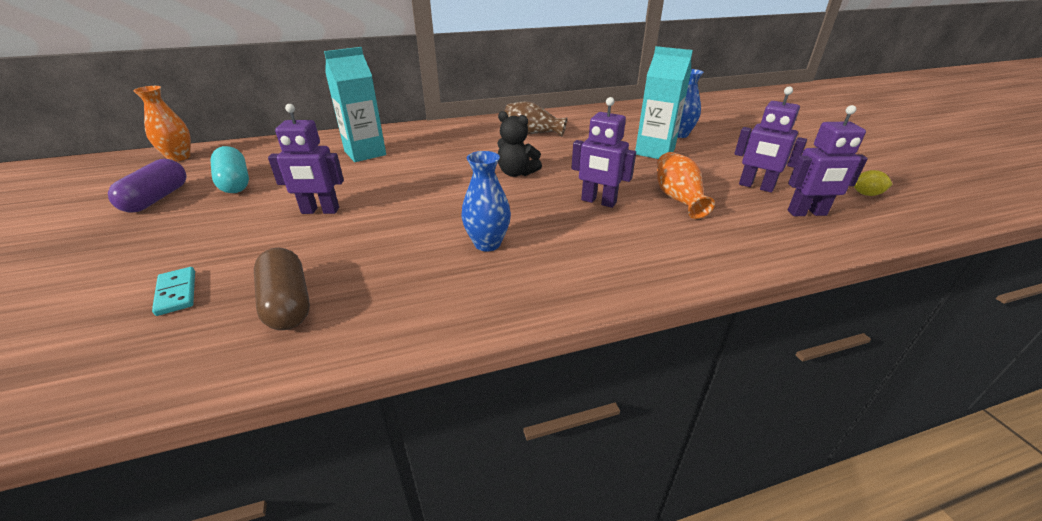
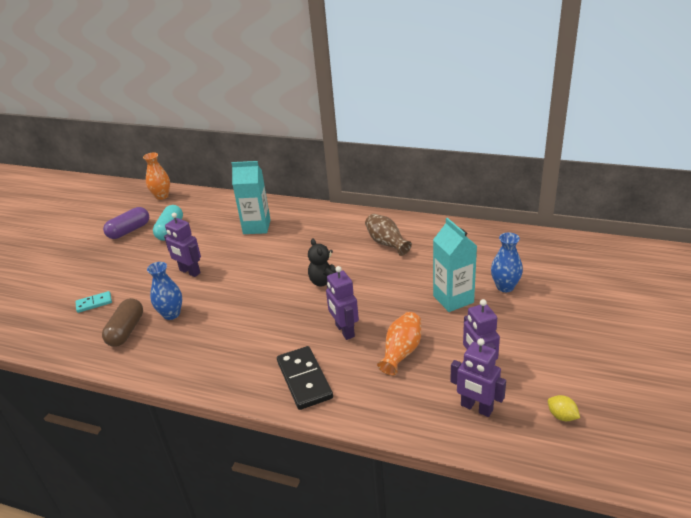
camera: 40 degrees right, 0 degrees up
turquoise domino [152,267,195,316] -> turquoise domino turned 60 degrees clockwise [75,291,112,313]
blue vase [461,151,511,252] -> blue vase moved to [147,262,182,320]
none -> black domino [277,346,333,410]

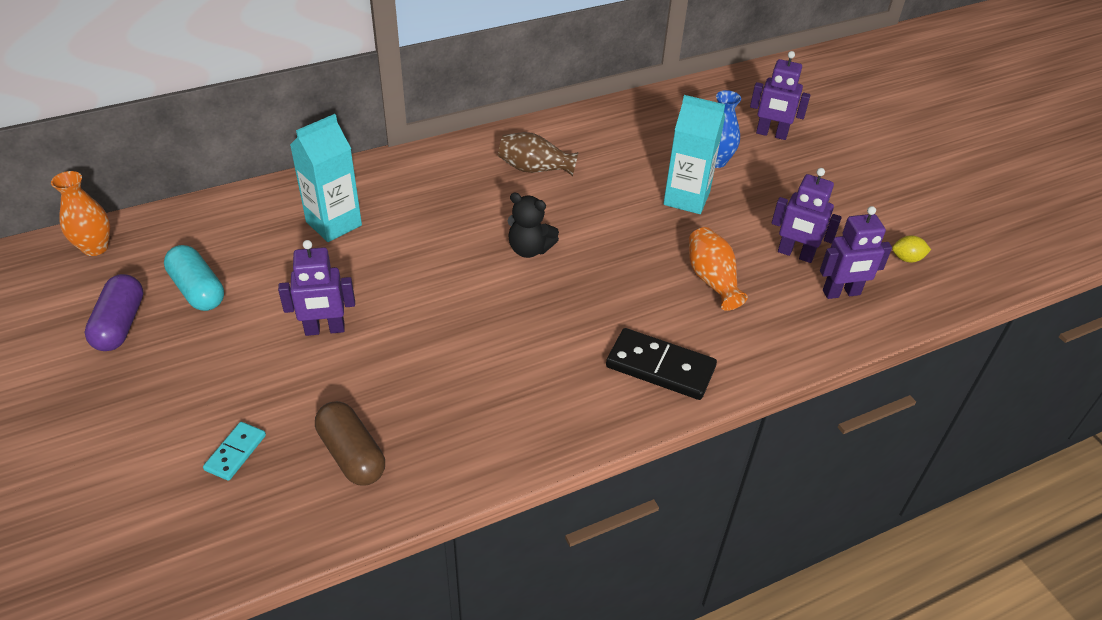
camera: 50 degrees left, 10 degrees up
blue vase [147,262,182,320] -> none
purple robot [326,266,359,340] -> purple robot moved to [750,51,810,140]

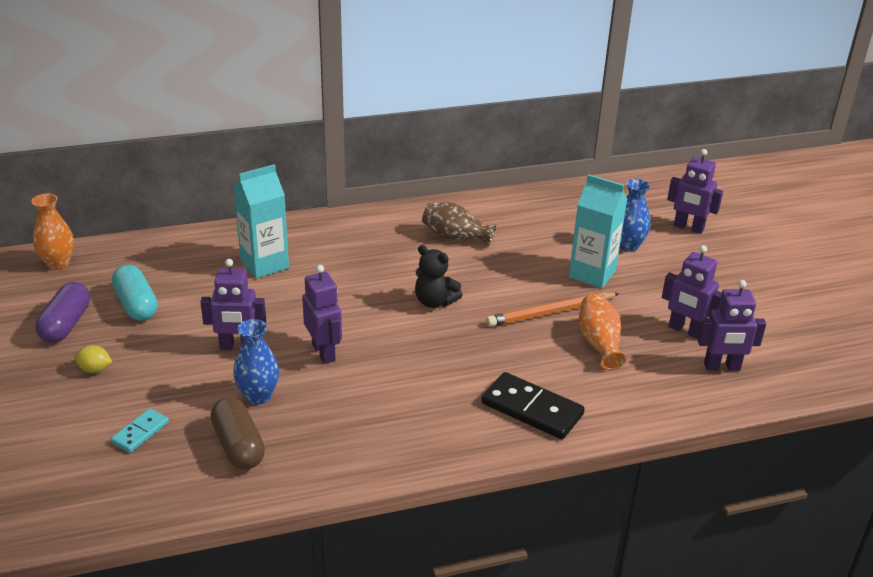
camera: 10 degrees right, 10 degrees down
yellow lemon [892,236,931,262] -> yellow lemon moved to [74,345,112,373]
none -> blue vase [233,319,279,405]
none -> purple robot [302,265,342,364]
none -> orange pencil [486,292,620,327]

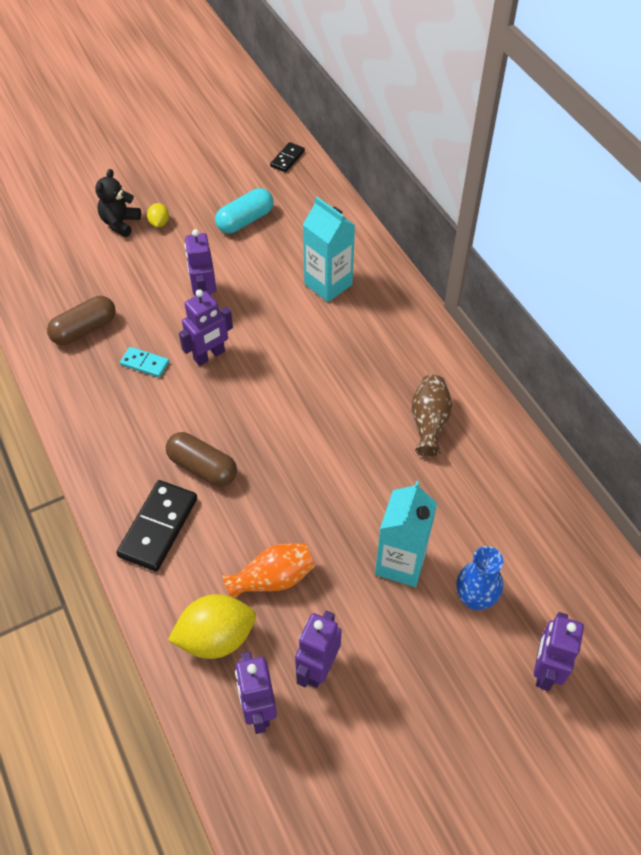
camera: 80 degrees right, 20 degrees up
orange vase [31,193,74,270] -> black domino [270,142,305,172]
purple capsule [35,282,90,343] -> none
turquoise domino [111,408,169,453] -> turquoise domino moved to [120,347,169,378]
blue vase [233,319,279,405] -> none
black teddy bear [415,245,462,308] -> black teddy bear moved to [95,169,141,237]
orange pencil [486,292,620,327] -> none
none -> brown capsule [166,432,237,487]
none -> yellow lemon [168,594,256,659]

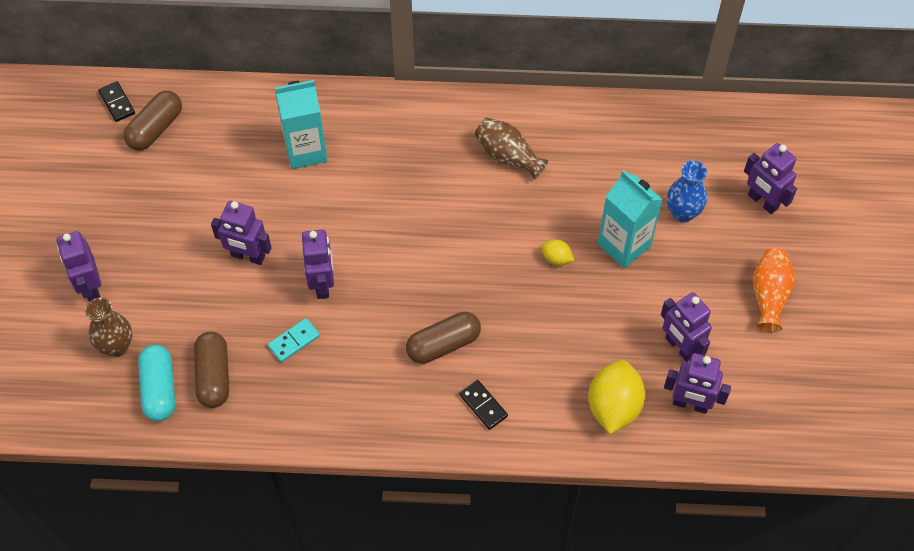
camera: 60 degrees left, 5 degrees up
black teddy bear [95,169,141,237] -> purple robot [57,231,101,302]
black domino [116,480,197,571] -> black domino [459,380,508,430], size x0.56
yellow lemon [147,203,169,227] -> yellow lemon moved to [541,240,574,266]
turquoise capsule [215,188,273,233] -> turquoise capsule moved to [138,345,175,421]
orange vase [223,543,315,598] -> orange vase moved to [753,248,795,332]
none -> brown vase [85,298,132,357]
none -> brown capsule [124,91,182,150]

